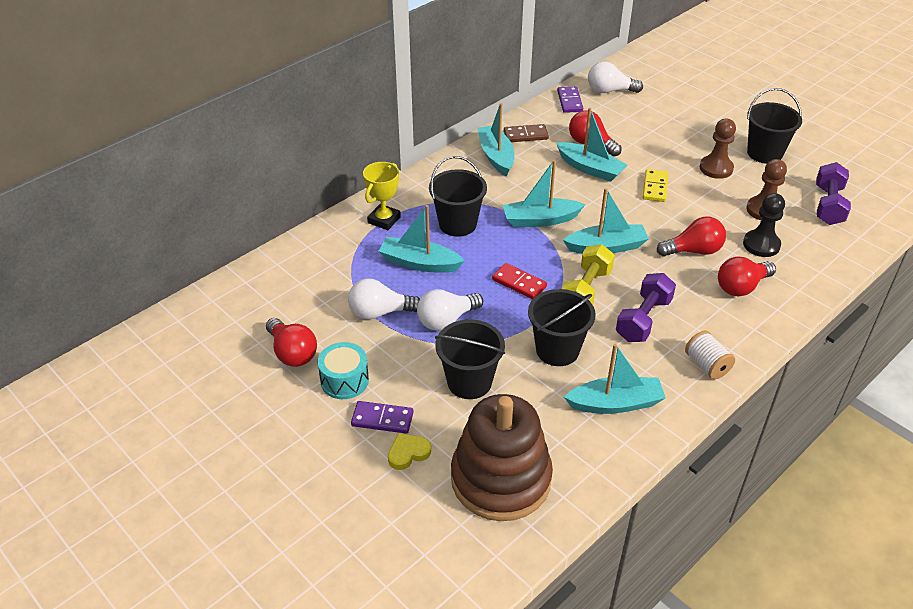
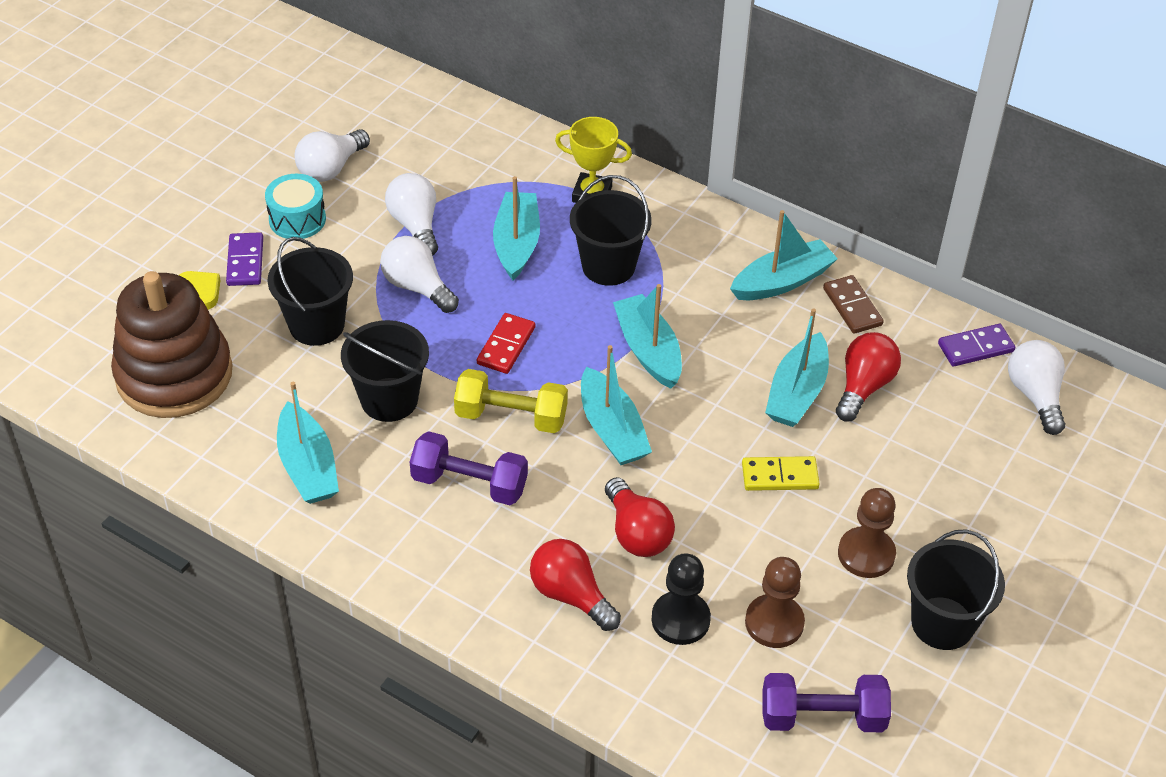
camera: 75 degrees right, 5 degrees up
red light bulb [266,318,317,367] -> white light bulb [295,129,370,182]
white spool [685,331,735,379] -> none

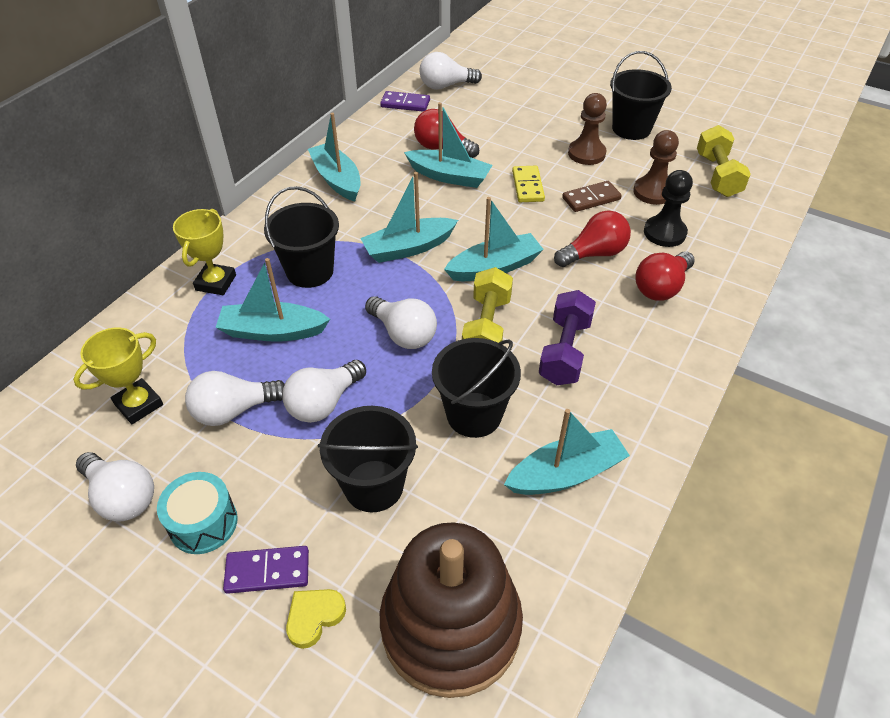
camera: 90 degrees left, 0 degrees up
red domino [477,313,535,374] -> white light bulb [365,296,437,349]
purple dumbbell [763,673,891,732] -> yellow dumbbell [697,125,751,197]
brown domino [823,275,884,334] -> brown domino moved to [562,181,622,212]
purple domino [938,324,1015,367] -> purple domino turned 60 degrees counterclockwise [380,91,430,112]
none -> yellow trophy [73,328,163,424]

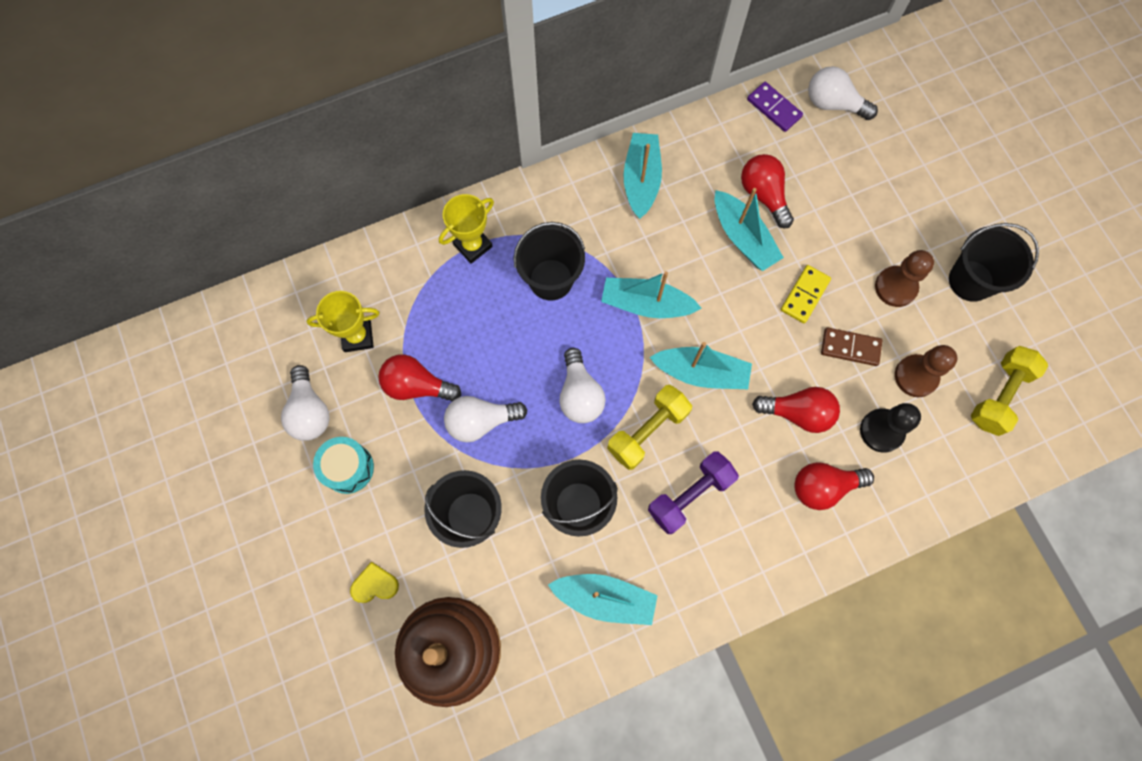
camera: 35 degrees right, 25 degrees up
white light bulb [185,371,285,426] -> red light bulb [378,354,461,402]
turquoise boat [216,258,330,342] -> none
purple domino [223,546,309,594] -> none

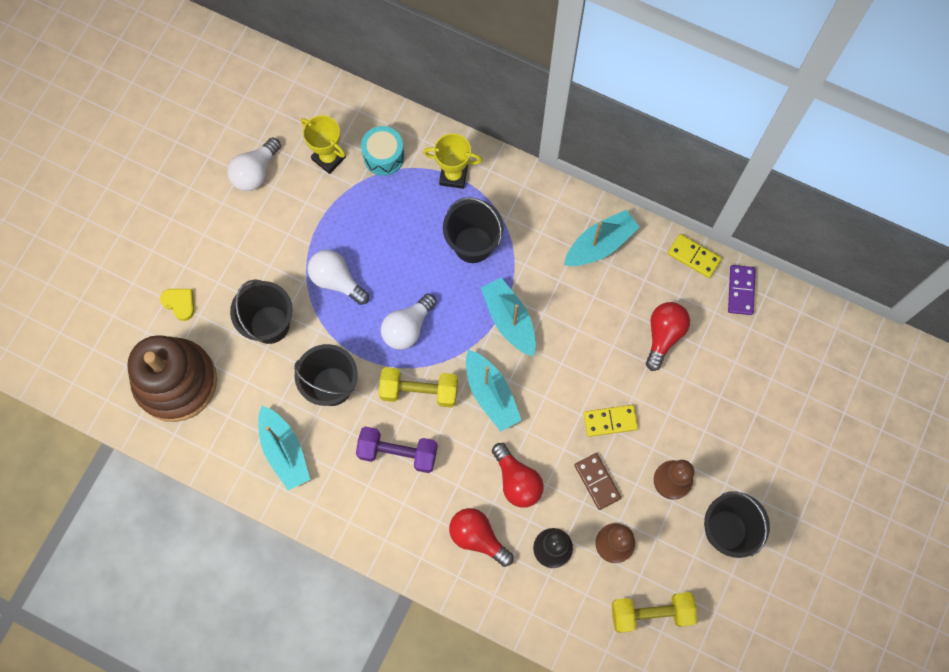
camera: 50 degrees right, 0 degrees up
turquoise drum [313,437,374,494] -> turquoise drum moved to [361,126,405,176]
red light bulb [378,354,461,402] -> none
turquoise boat [715,188,784,271] -> none
white light bulb [808,66,878,120] -> none
none -> yellow domino [668,234,722,278]

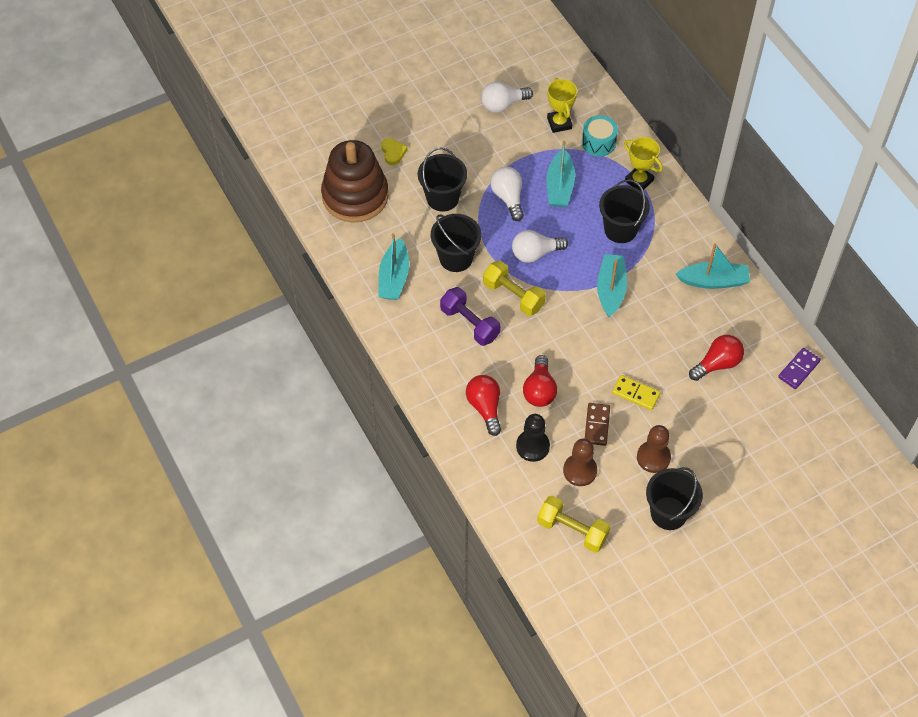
camera: 35 degrees right, 15 degrees down
turquoise boat [466,350,521,432] -> turquoise boat moved to [546,140,575,207]
yellow domino [668,234,722,278] -> none

